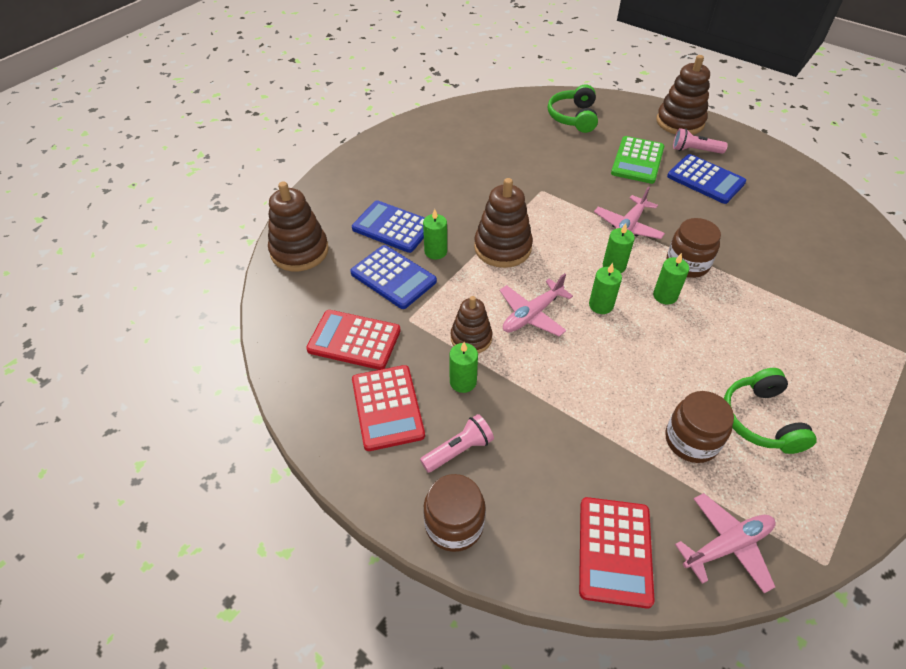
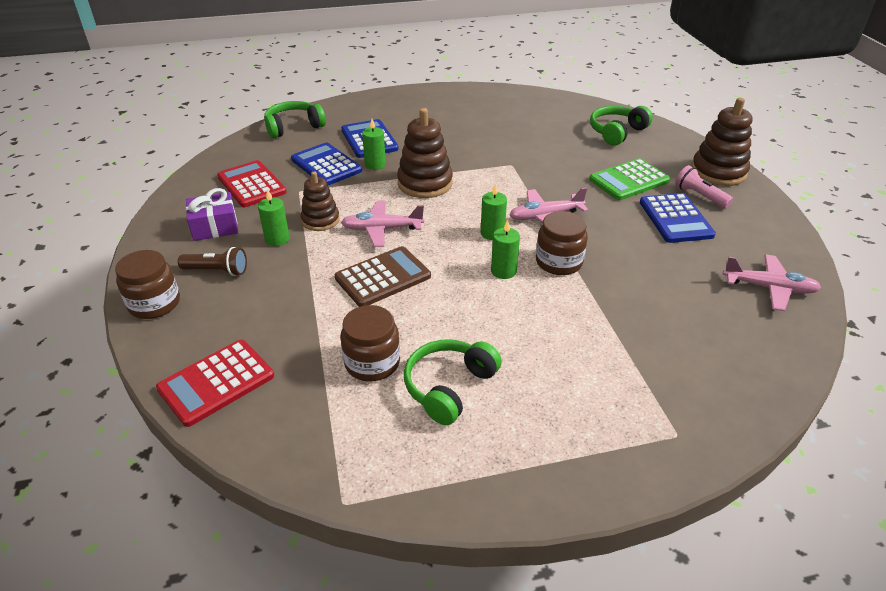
camera: 40 degrees right, 10 degrees down
brown stacking toy [268,181,329,271] -> green headphones [264,101,326,138]
blue calculator [350,245,437,309] -> blue calculator turned 150 degrees clockwise [291,143,362,186]
red calculator [352,365,425,451] -> purple gift [186,188,238,241]
pink flashlight [420,414,494,473] -> brown flashlight [178,247,247,276]
green candle [589,263,622,314] -> none
pink plane [675,493,776,593] -> pink plane moved to [723,254,821,311]
none -> brown calculator [335,246,431,307]

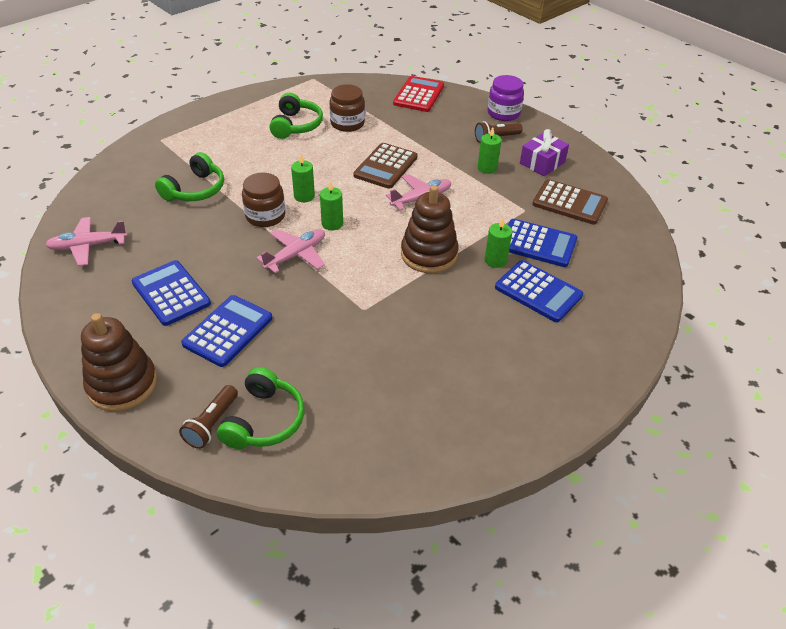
camera: 150 degrees right, 5 degrees up
brown jar [115,250,180,319] -> purple jar [487,75,524,121]
red calculator [217,160,287,207] -> brown calculator [532,179,608,225]
green headphones [264,101,326,138] -> green headphones moved to [155,152,224,201]
brown stacking toy [301,171,340,231] -> none
green calculator [589,158,670,200] -> blue calculator [181,295,272,367]
pink flashlight [675,165,733,208] -> none
none -> brown flashlight [179,385,238,449]

